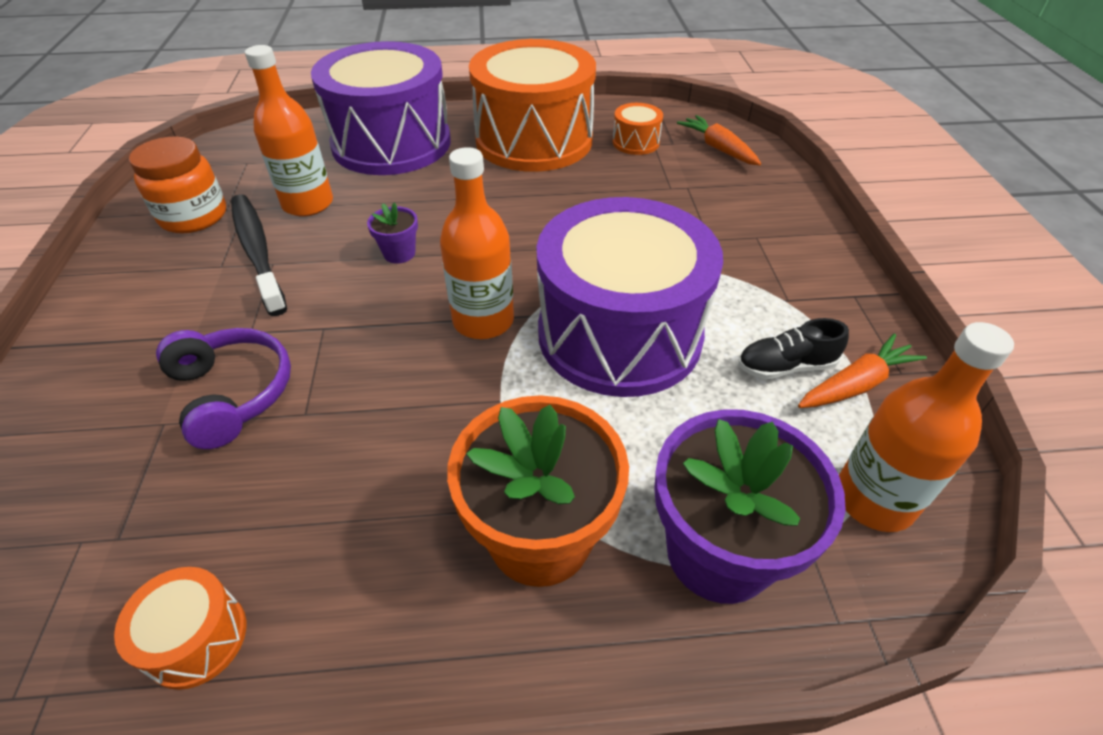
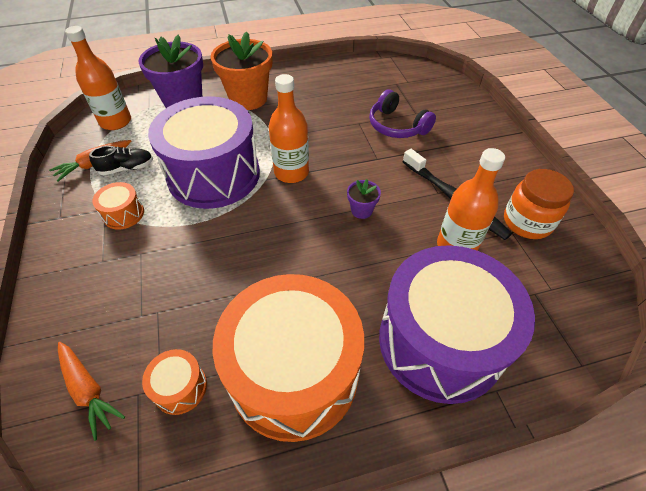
camera: 170 degrees right, 5 degrees up
orange drum [114,567,246,690] -> orange drum moved to [92,182,144,230]

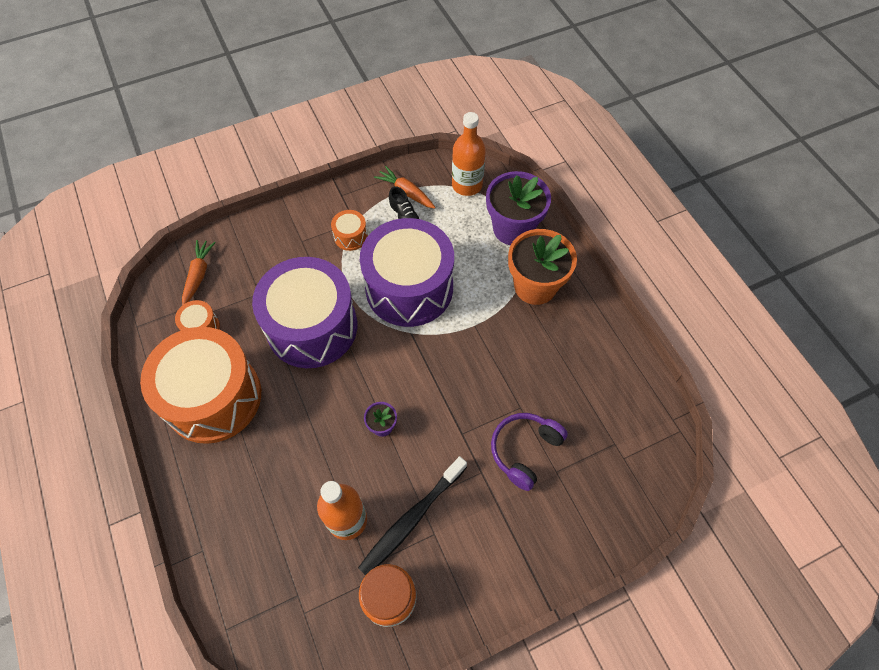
camera: 80 degrees right, 10 degrees up
orange carrot [58,342,125,441] -> orange carrot turned 150 degrees clockwise [182,240,216,305]
orange bottle [269,74,309,183] -> none
purple drum [379,245,535,404] -> purple drum moved to [252,257,357,368]

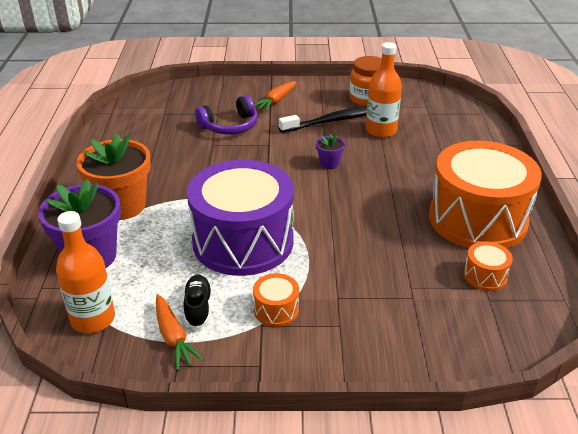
camera: 155 degrees left, 25 degrees down
orange carrot [182,240,216,305] -> orange carrot moved to [254,81,296,112]
purple drum [252,257,357,368] -> none

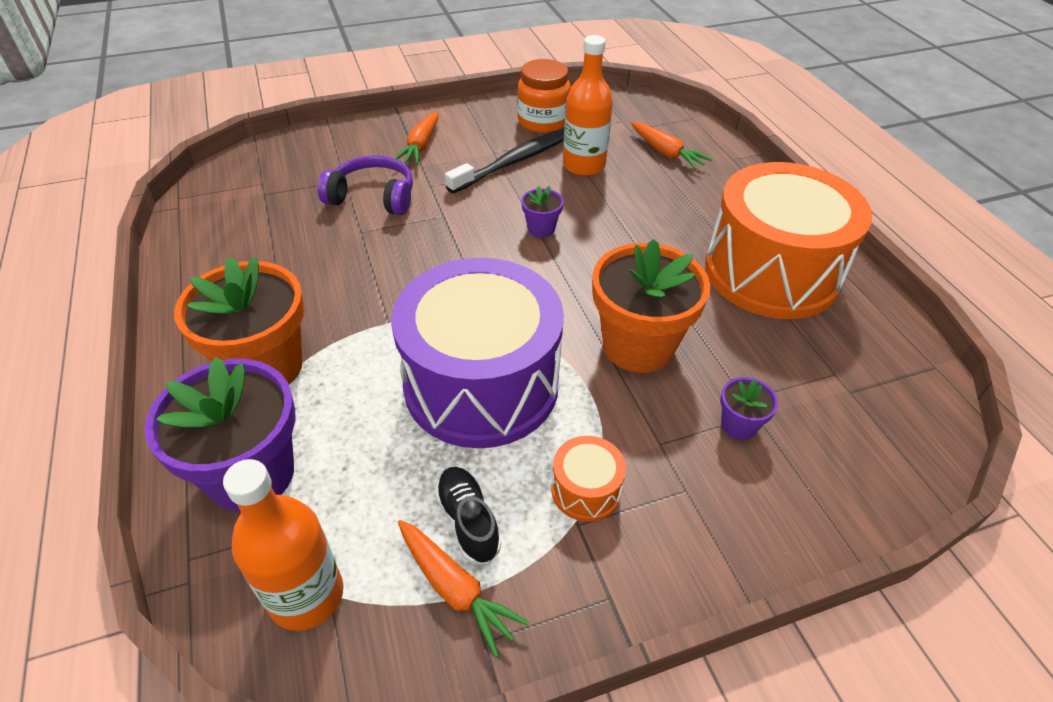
camera: 20 degrees left, 10 degrees up
purple headphones [195,95,258,134] -> purple headphones turned 120 degrees counterclockwise [318,155,413,215]
orange drum [464,241,513,291] -> none
none -> orange flower pot [592,239,710,373]
none -> orange carrot [631,122,712,170]
none -> purple flower pot [720,377,778,440]

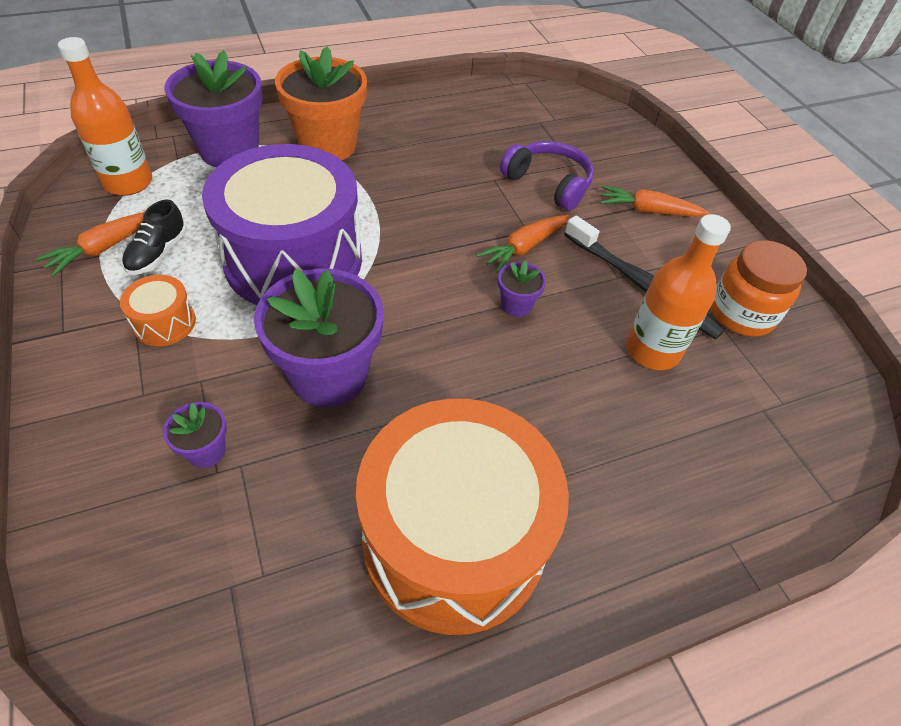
camera: 85 degrees right, 5 degrees up
purple headphones [318,155,413,215] -> purple headphones turned 60 degrees counterclockwise [500,141,594,211]
black shoe [435,467,501,564] -> black shoe turned 135 degrees clockwise [122,199,187,275]
orange flower pot [592,239,710,373] -> purple flower pot [254,269,383,407]
orange carrot [631,122,712,170] -> orange carrot moved to [476,215,569,273]

